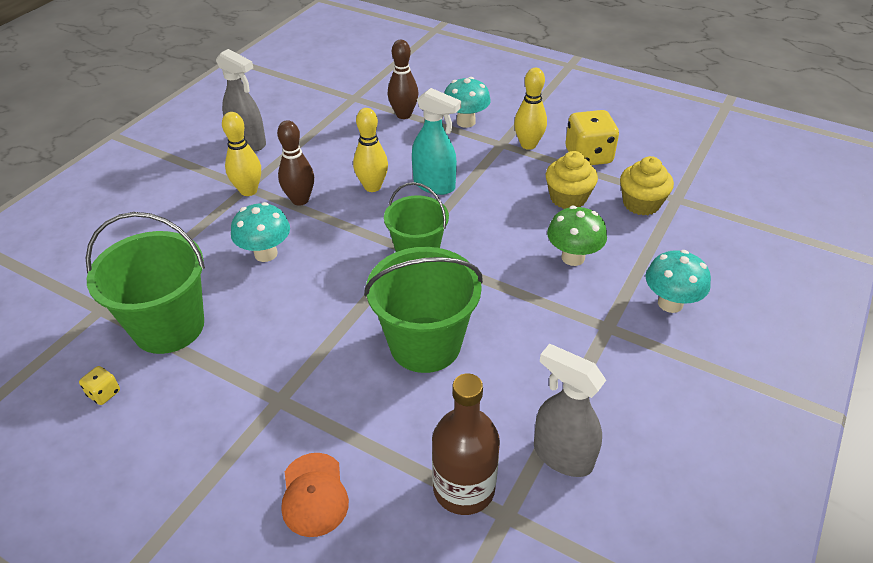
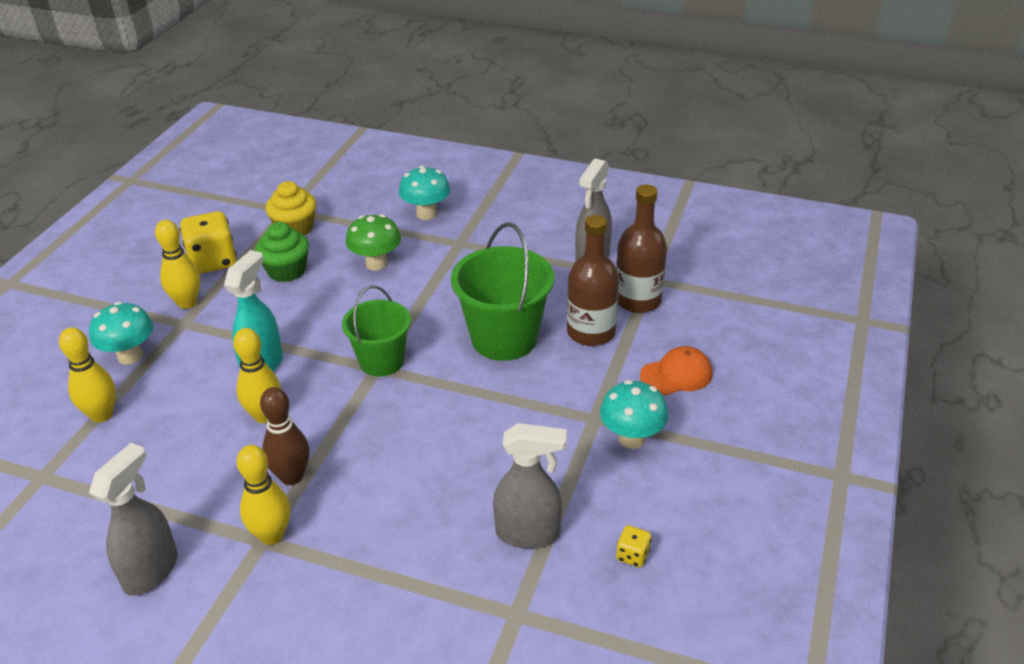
camera: 100 degrees left, 5 degrees down
green bucket [86,212,205,354] -> grey spray bottle [493,423,567,549]
turquoise mushroom [231,202,290,262] -> turquoise mushroom moved to [600,380,669,449]
brown bowling pin [388,40,419,119] -> yellow bowling pin [59,327,116,422]
yellow cupcake [546,151,598,209] -> green cupcake [255,222,309,282]
none -> brown bottle [567,215,619,346]

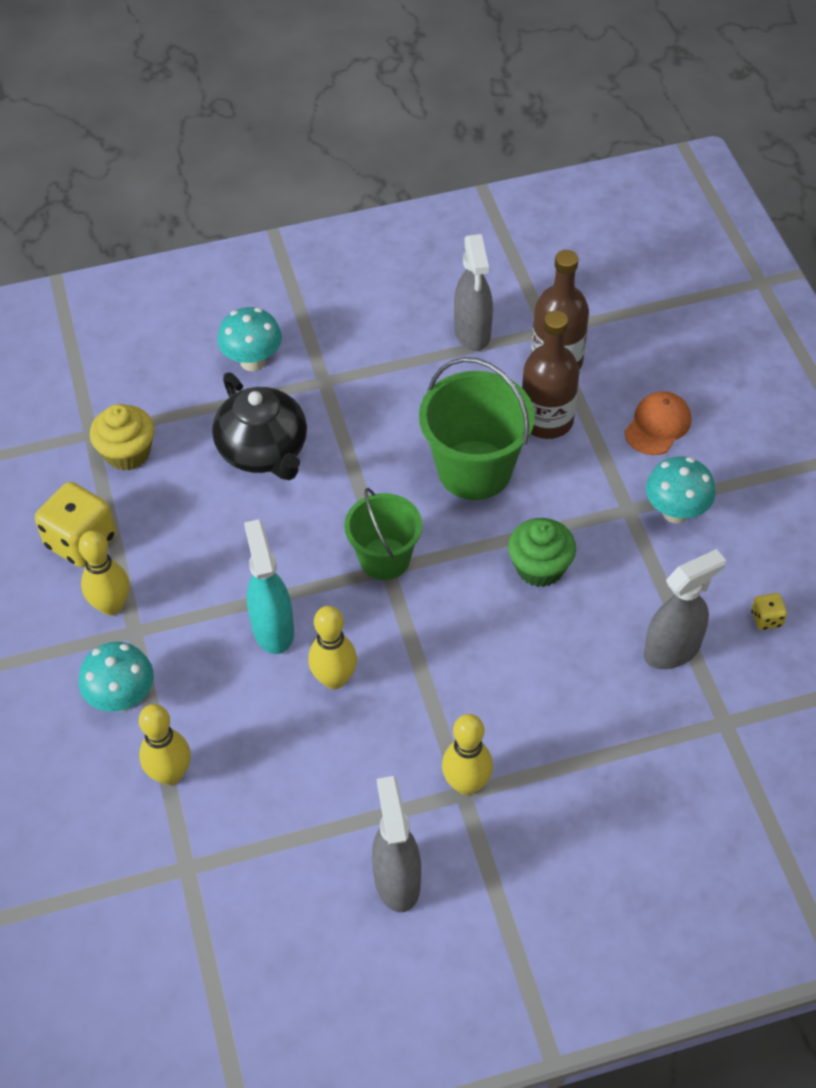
camera: 35 degrees left, 15 degrees up
green cupcake [255,222,309,282] -> green cupcake moved to [508,518,576,587]
brown bowling pin [260,387,310,485] -> none
green mushroom [346,214,401,271] -> black teapot [212,372,307,480]

